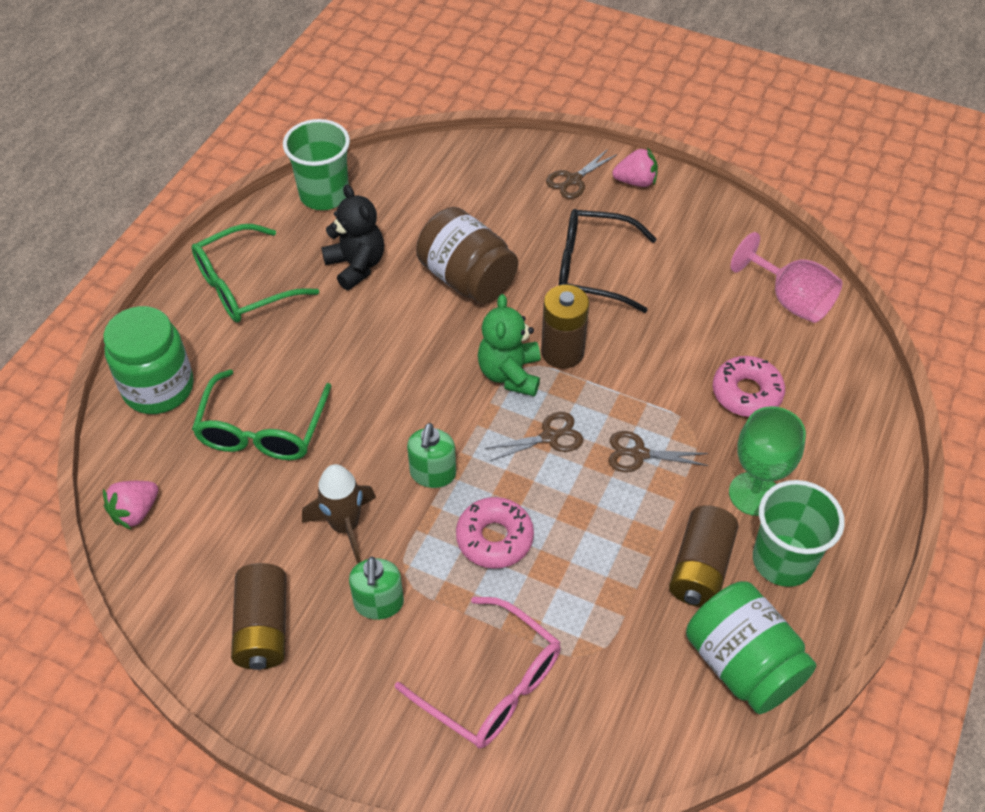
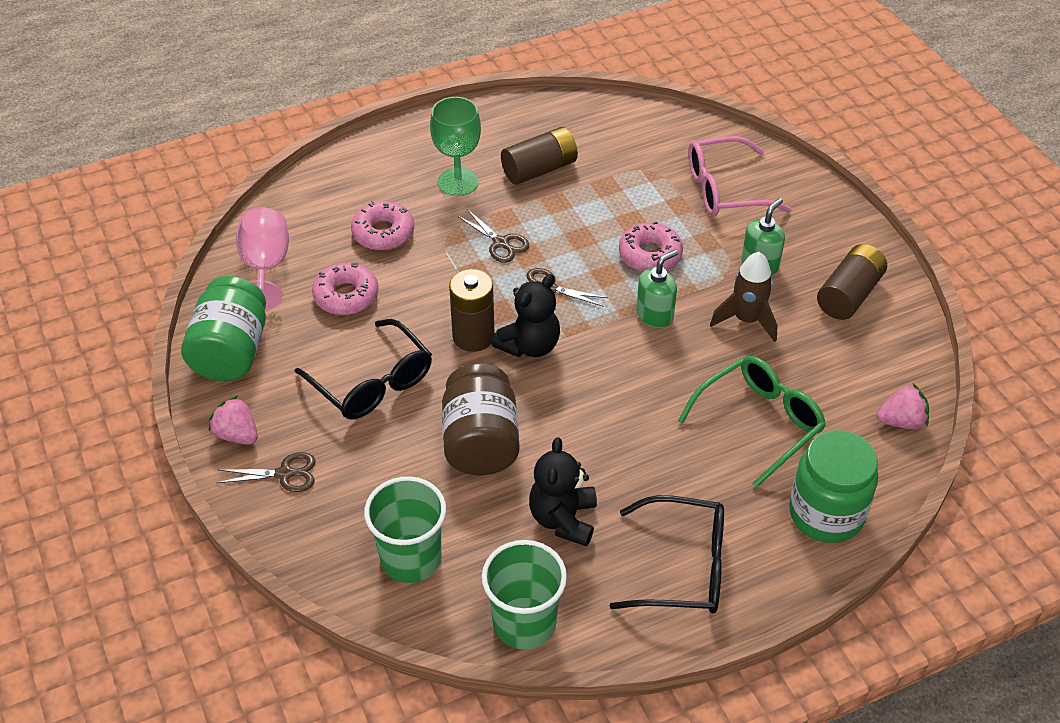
camera: 140 degrees left, 5 degrees down
green glasses [192,224,319,323] -> black glasses [610,495,724,614]
pink glasses [395,597,561,749] -> pink glasses turned 90 degrees counterclockwise [688,136,792,216]
green teddy bear [478,294,541,397] -> black teddy bear [492,274,560,357]
green jar [686,581,816,714] -> green jar moved to [181,276,266,381]
green cup [753,480,845,587] -> green cup moved to [364,476,446,583]
none -> pink donut [312,262,378,315]

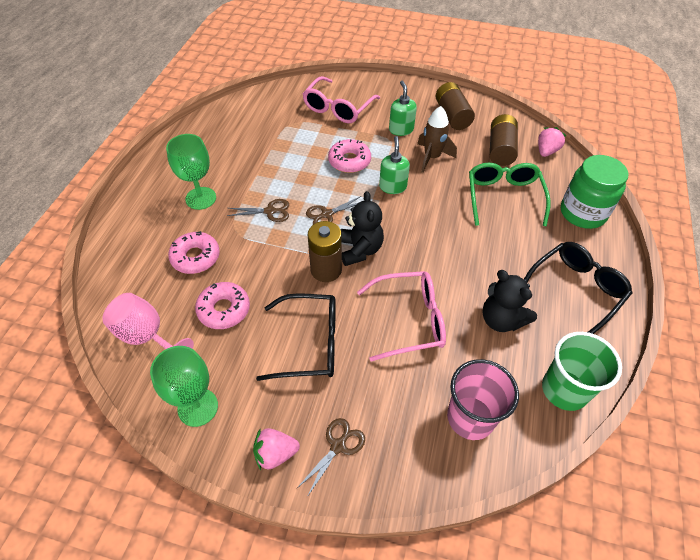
camera: 50 degrees left, 5 degrees up
green jar [181,276,266,381] -> green goblet [150,346,218,427]
green cup [364,476,446,583] -> pink cup [447,359,519,440]
brown jar [442,363,519,475] -> pink glasses [357,271,446,362]
brown battery [501,127,578,185] -> brown battery moved to [490,114,518,166]

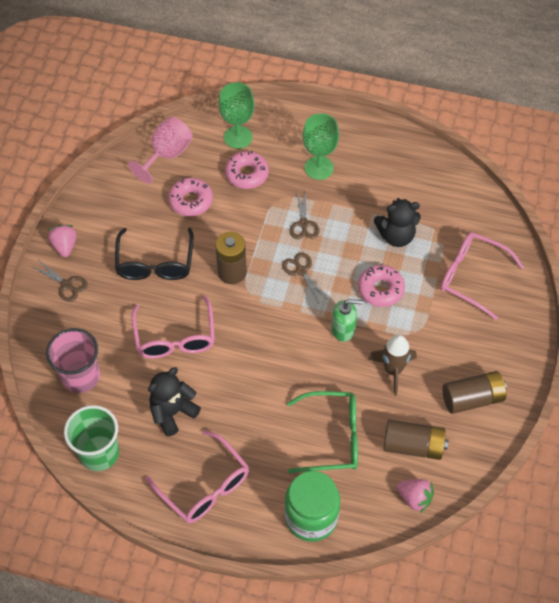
camera: 90 degrees right, 5 degrees up
green goblet [150,346,218,427] -> green goblet moved to [219,82,255,149]
black teddy bear [340,191,384,266] -> black teddy bear moved to [374,198,421,247]
green soap dispenser [389,81,417,136] -> none
black glasses [524,242,633,334] -> pink glasses [146,430,249,523]

